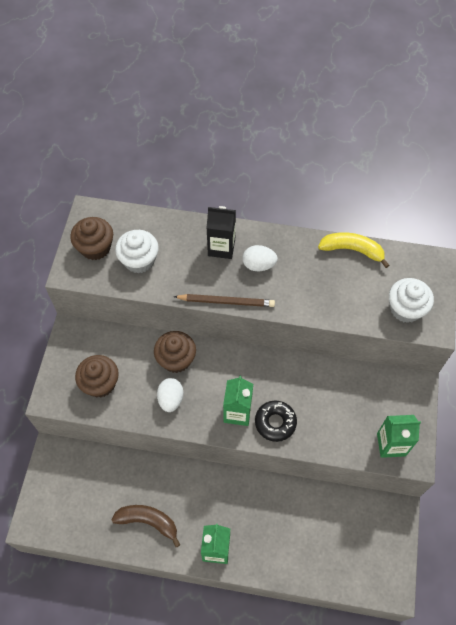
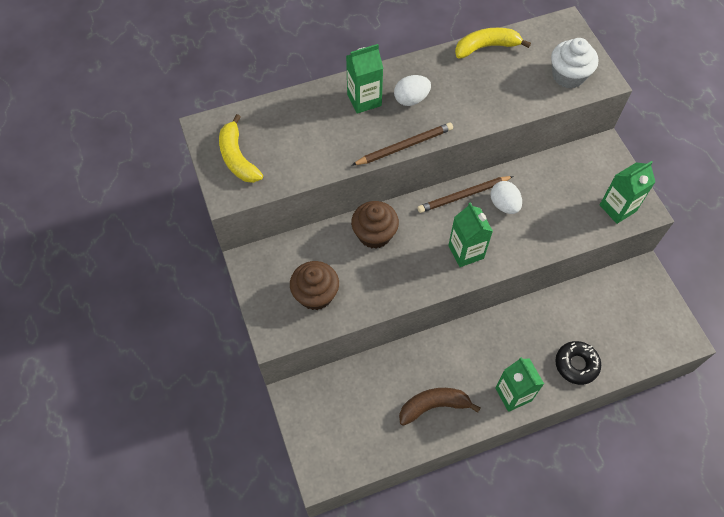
camera: 30 degrees left, 0 degrees up
brown cupcake [70,217,113,260] -> yellow banana [219,114,263,183]
white cupcake [115,230,159,273] -> none
white egg [157,378,184,412] -> white egg moved to [490,181,522,214]
black carton [206,206,236,259] -> green carton [346,44,383,114]
black donut [255,401,297,442] -> black donut moved to [555,341,601,385]
none -> brown pencil [417,176,513,213]

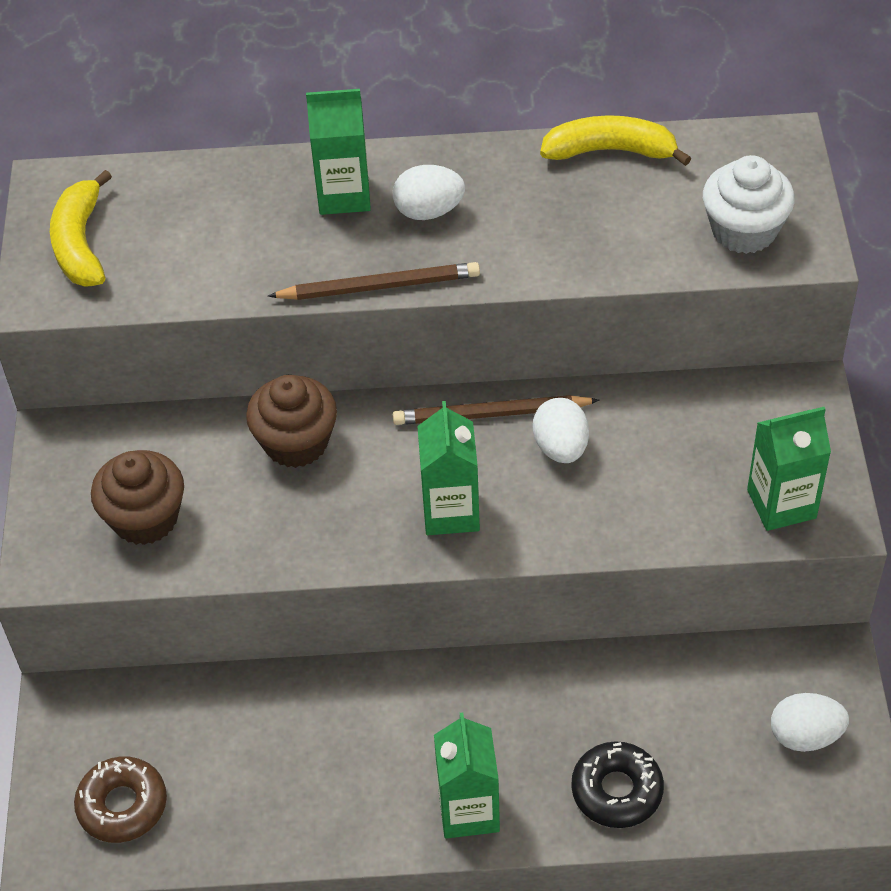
camera: 20 degrees right, 10 degrees down
brown banana [399,388,480,426] -> none
none -> brown donut [74,756,167,843]
none -> white egg [771,693,849,752]

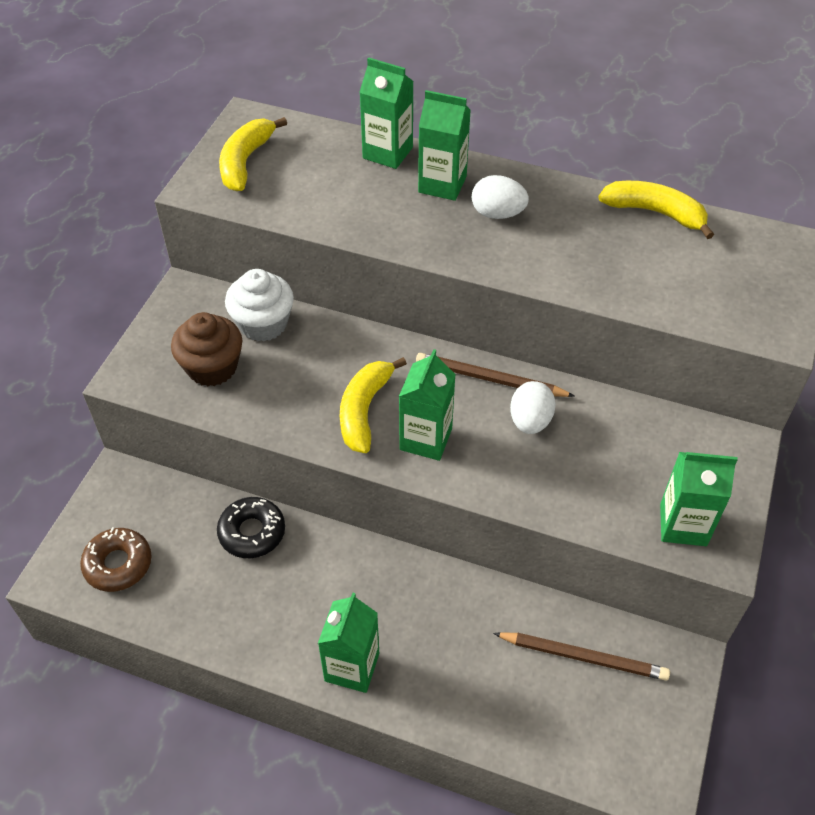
camera: 20 degrees right, 0 degrees up
brown cupcake [246,375,337,468] -> none
brown pencil [268,262,480,300] -> brown pencil moved to [493,632,670,681]
black donut [571,741,664,828] -> black donut moved to [217,497,285,558]
white cupcake [703,155,795,254] -> white cupcake moved to [225,269,294,342]
white egg [771,693,849,752] -> none
none -> yellow banana [340,357,407,453]
none -> green carton [360,57,414,169]

